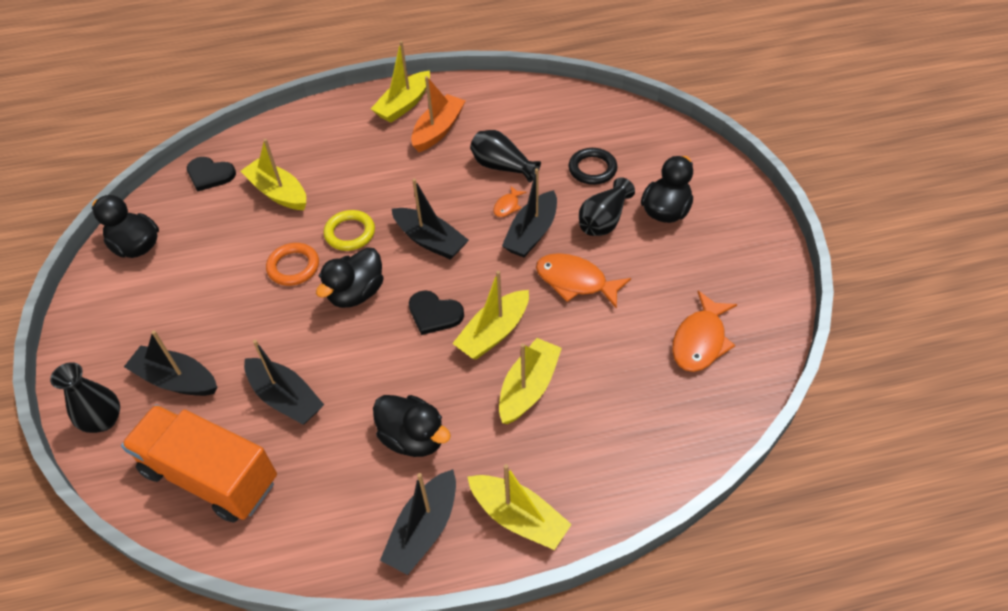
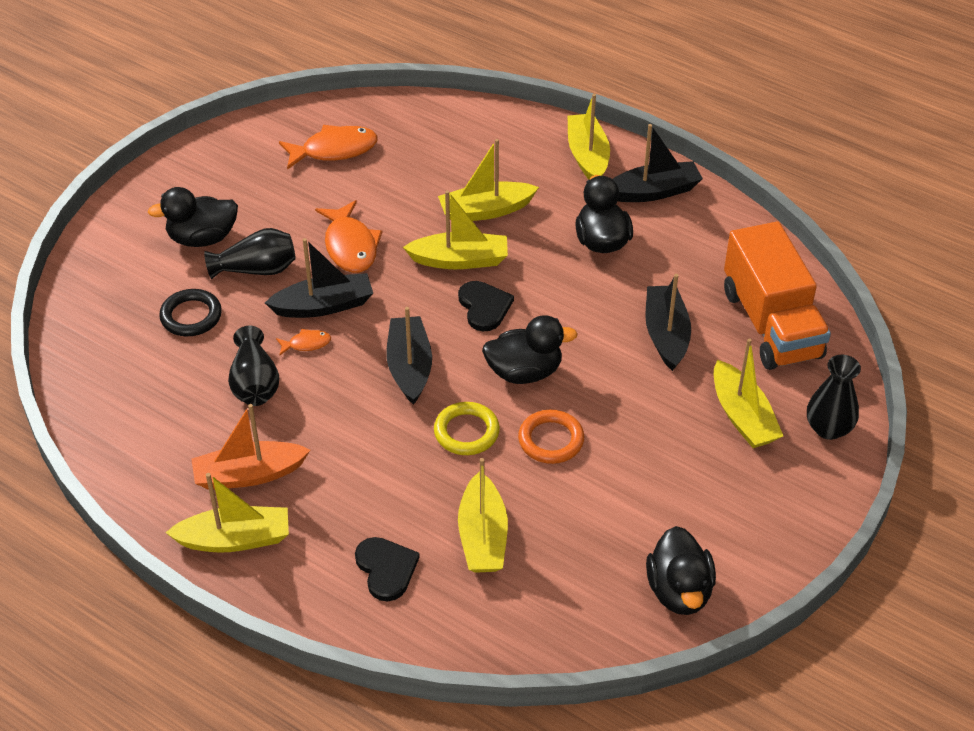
camera: 135 degrees left, 5 degrees down
black boat [124,330,217,396] -> yellow boat [714,338,783,448]
black heart [187,157,236,192] -> black heart moved to [355,537,420,602]

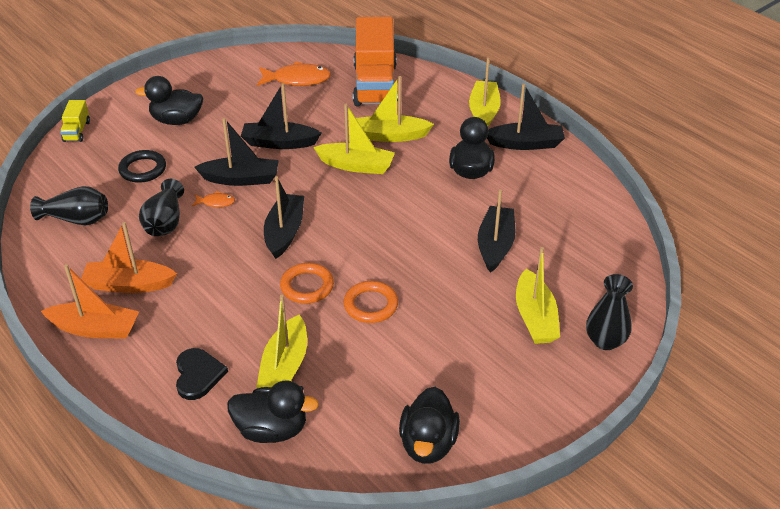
camera: 15 degrees right, 5 degrees down
yellow boat [165,473,289,553] -> orange boat [41,264,139,339]
black vase [204,228,296,279] -> black vase moved to [30,186,108,225]
orange fish [315,200,383,273] -> black boat [241,83,322,149]
yellow ring [434,402,500,455] -> orange ring [280,263,334,304]
black heart [458,281,514,331] -> none
black duck [482,315,578,384] -> black duck moved to [227,381,319,443]
orange truck [724,222,831,370] -> orange truck moved to [353,17,398,106]
none -> yellow truck [60,100,90,142]

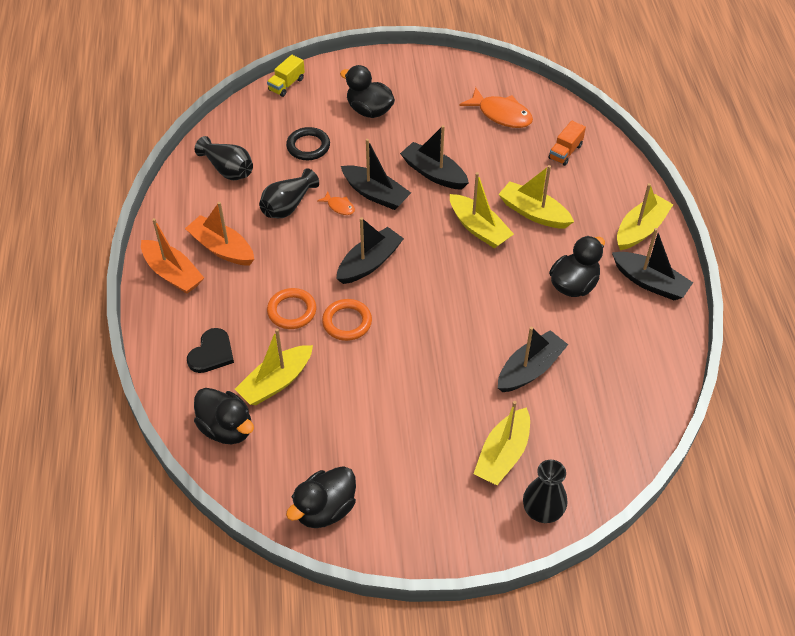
camera: 35 degrees right, 10 degrees up
orange ring [344,281,398,323] -> orange ring moved to [267,288,316,329]
orange truck [353,17,398,106] -> orange truck [549,121,586,166], size x0.44

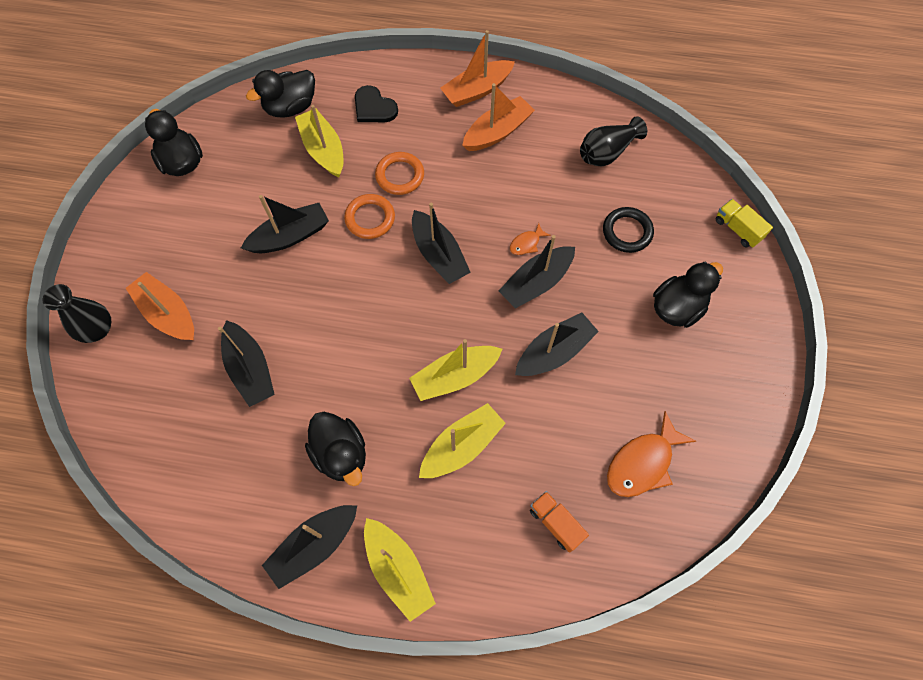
camera: 105 degrees right, 15 degrees up
black vase [259,168,319,218] -> none
yellow boat [473,401,530,485] -> orange boat [126,272,194,340]
none -> black boat [241,195,329,253]

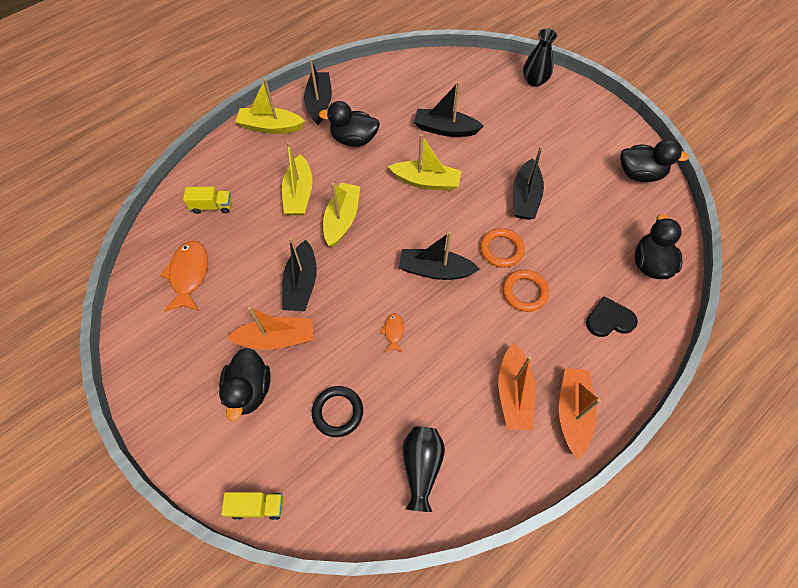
camera: 130 degrees right, 5 degrees down
orange boat [126,272,194,340] -> orange boat moved to [227,306,313,350]
yellow boat [295,105,344,178] -> yellow boat moved to [388,134,462,191]
black boat [499,235,575,309] -> none
orange truck [530,491,589,553] -> yellow truck [183,187,232,214]

